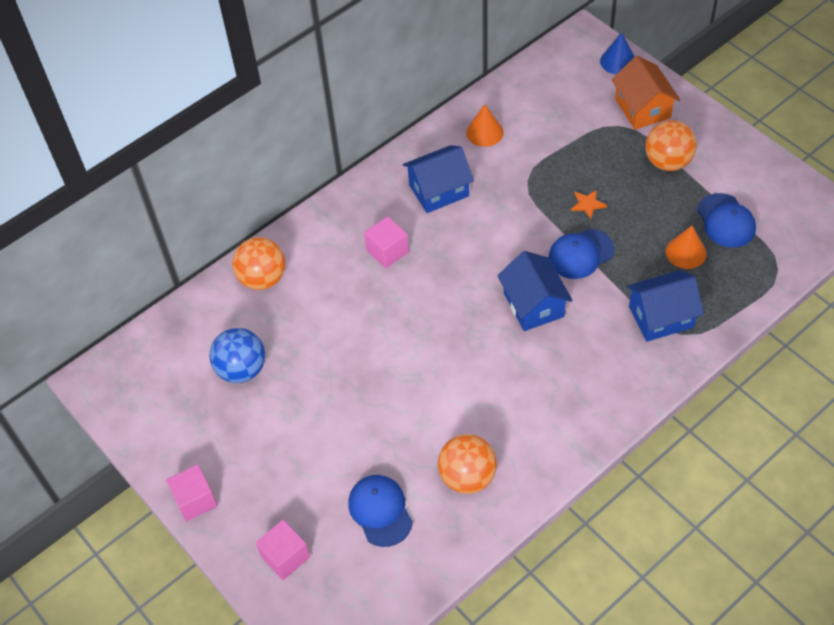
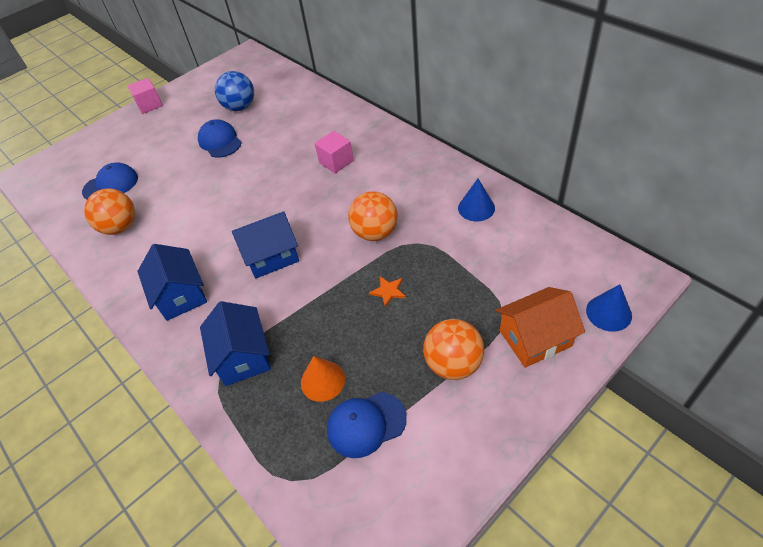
camera: 90 degrees right, 5 degrees down
orange ball [232,237,285,290] -> orange ball moved to [348,191,398,241]
pink cube [256,520,310,580] -> none
blue house [403,145,474,213] -> blue house moved to [137,244,207,321]
orange cone [466,104,504,147] -> blue cone [458,179,495,221]
blue cap [549,229,615,279] -> blue cap moved to [198,119,242,158]

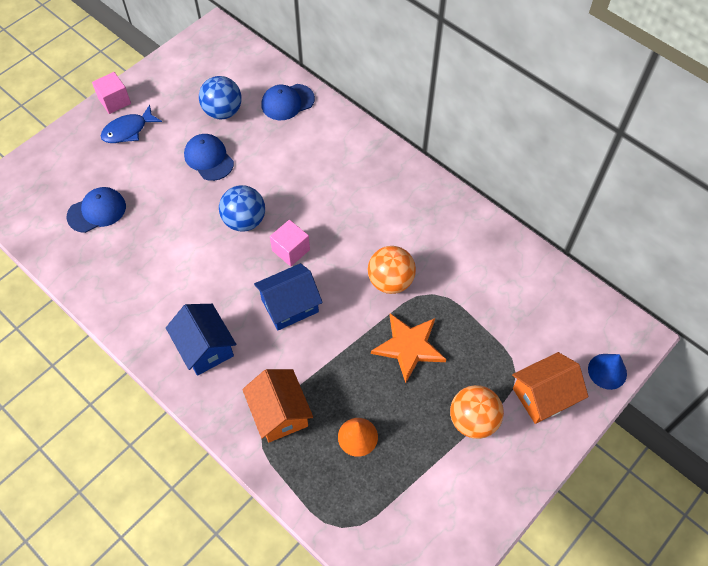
camera: 10 degrees left, 10 degrees up
orange ball [84,188,135,235] -> none
blue house [200,301,271,386] -> orange house [242,369,313,442]
pink cube [315,131,354,173] -> pink cube moved to [270,220,310,266]
blue cap [327,392,407,458] -> blue cap moved to [262,84,315,120]
orange star [369,277,406,307] -> orange star [371,313,447,383], size x2.13
blue cone [458,179,495,221] -> none
none -> blue fish [101,105,162,143]
none -> blue ball [219,185,265,232]

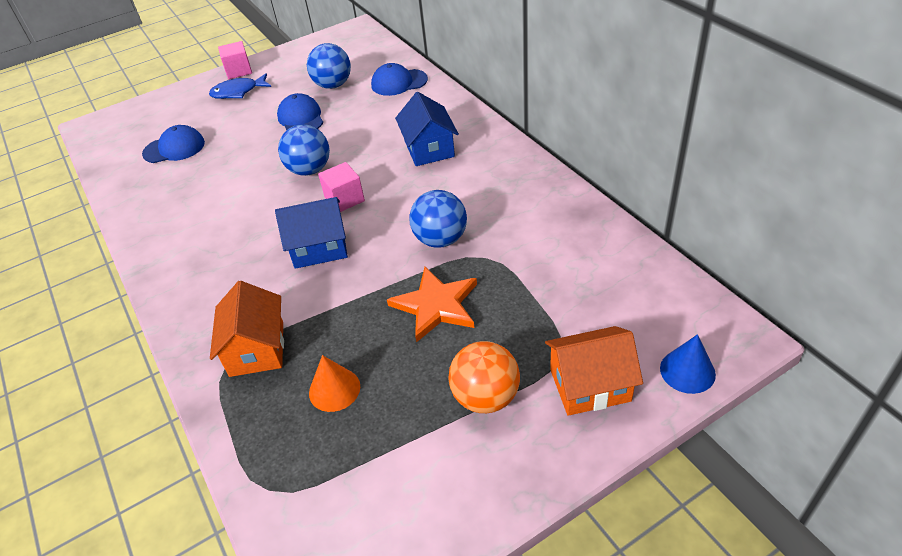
camera: 20 degrees right, 15 degrees down
blue house [166,304,236,376] -> blue house moved to [395,92,459,166]
orange ball [368,246,416,294] -> blue ball [410,190,467,248]

